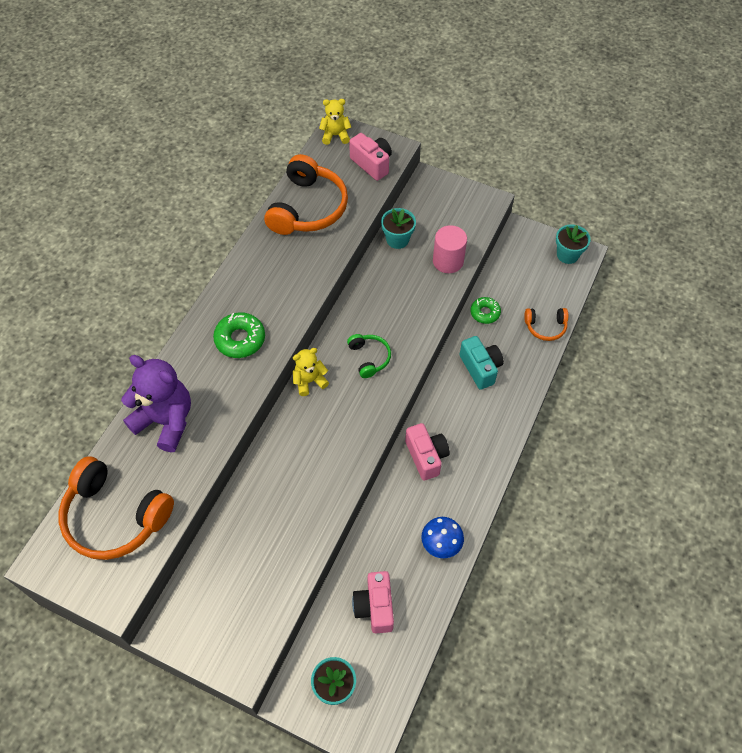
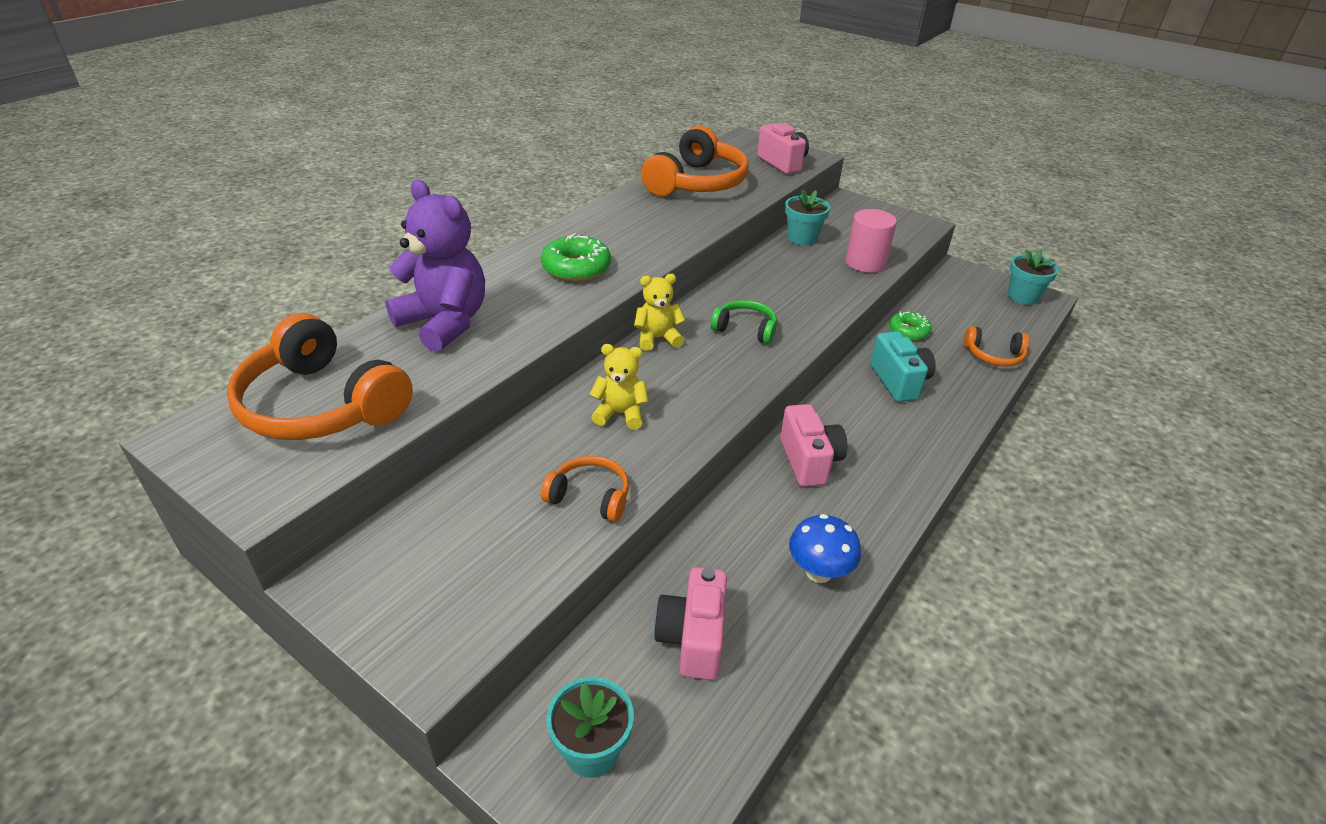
camera: 10 degrees right, 20 degrees down
yellow teddy bear [319,99,351,145] -> yellow teddy bear moved to [589,344,649,430]
green headphones [347,334,391,378] -> green headphones turned 60 degrees counterclockwise [711,300,777,344]
none -> orange headphones [541,456,629,522]

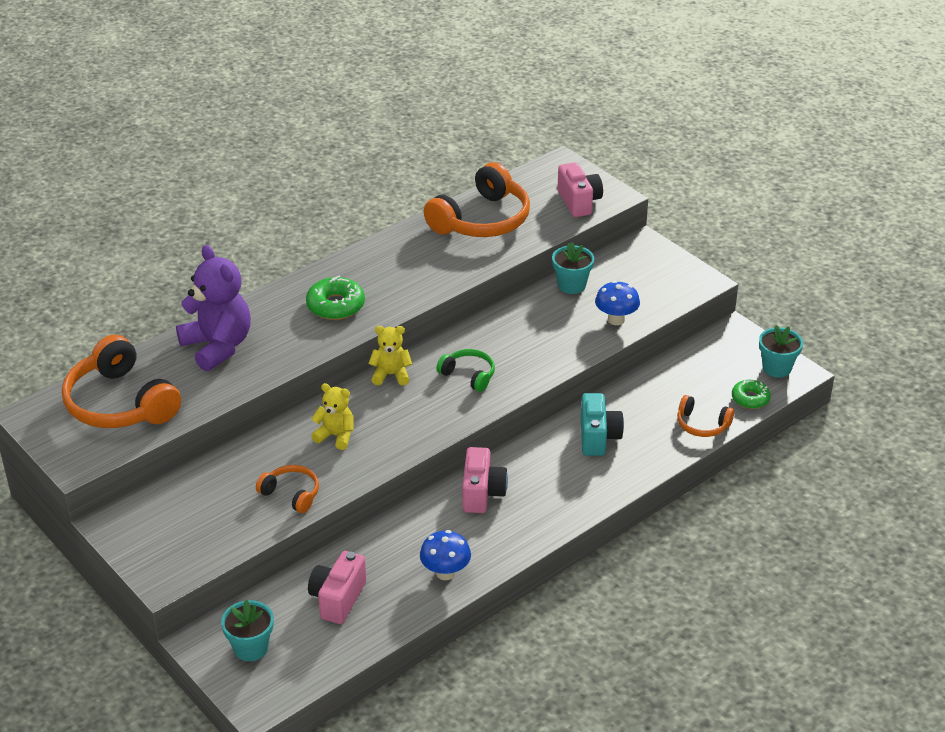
camera: 15 degrees right, 0 degrees up
pink cylinder [845,209,897,273] -> blue mushroom [595,281,640,325]
green donut [889,312,932,340] -> green donut moved to [732,379,771,409]

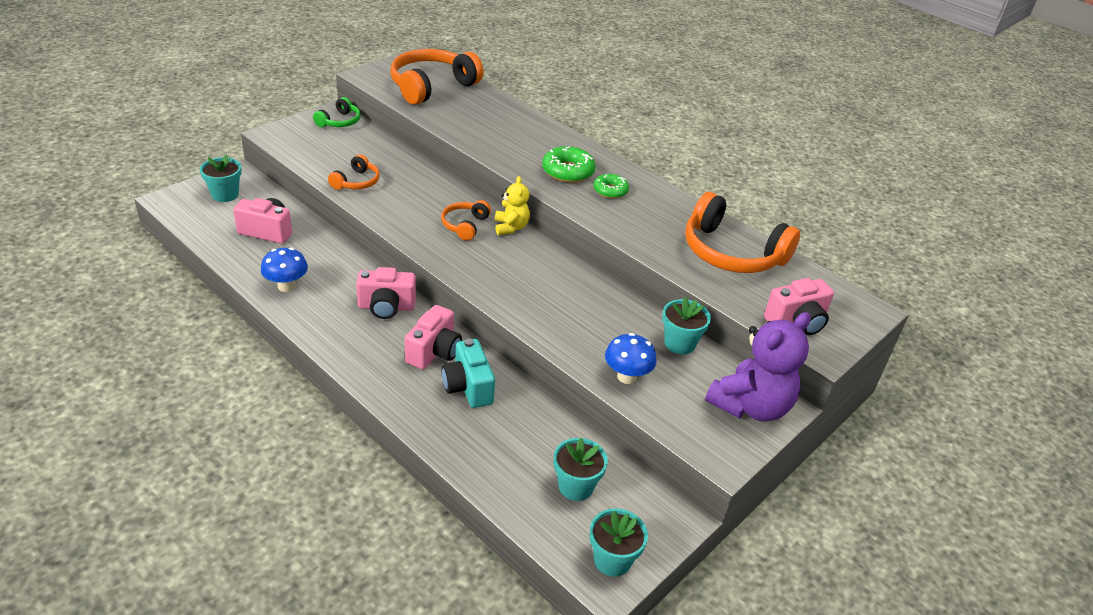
camera: 80 degrees right, 0 degrees up
purple teddy bear [176,245,251,371] -> purple teddy bear moved to [705,312,811,421]
yellow teddy bear [311,383,354,450] -> none
green headphones [437,349,495,392] -> green headphones moved to [313,97,361,127]
turquoise camera [581,393,624,456] -> turquoise camera turned 75 degrees clockwise [441,339,495,408]
orange headphones [677,395,734,437] -> orange headphones moved to [441,200,491,241]
green donut [732,379,771,409] -> green donut moved to [593,174,629,199]
none -> pink camera [405,305,462,370]
none -> turquoise flower pot [554,438,608,501]

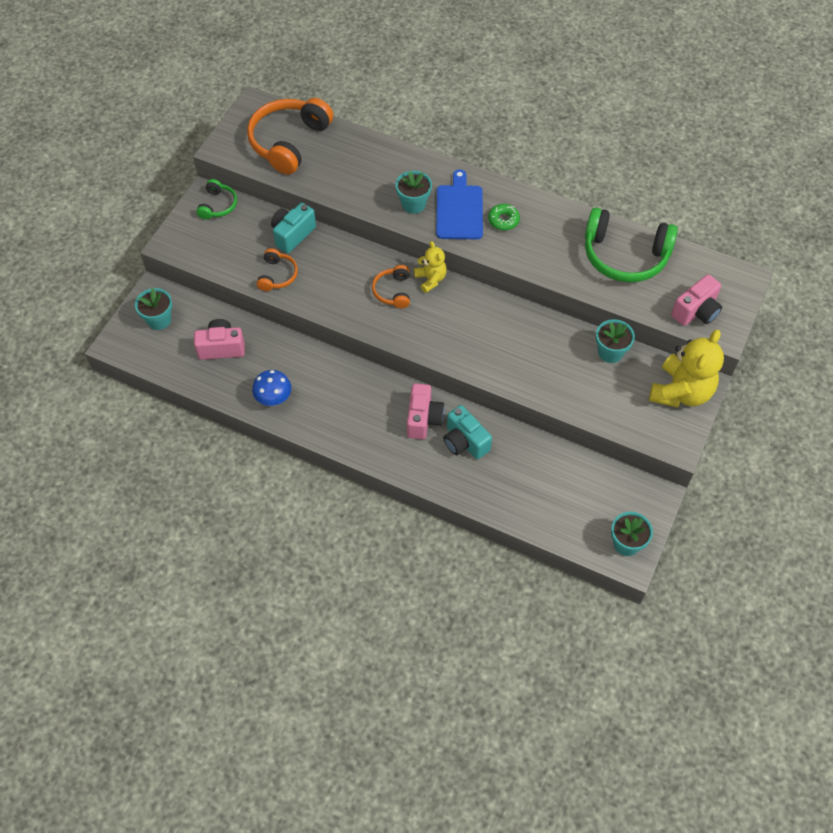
camera: 15 degrees left, 20 degrees up
pink camera [356,267,416,319] -> none
green donut [542,146,596,183] -> blue cutting board [436,169,483,239]
turquoise flower pot [554,438,608,501] -> turquoise flower pot moved to [395,171,432,214]
blue mushroom [605,333,657,384] -> none
orange headphones [685,192,800,273] -> green headphones [585,208,678,283]
purple teddy bear [705,312,811,421] -> yellow teddy bear [649,330,724,408]
none -> turquoise camera [271,203,316,253]

